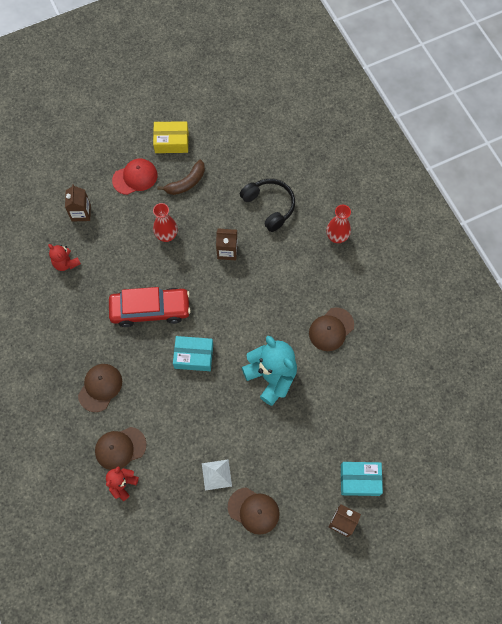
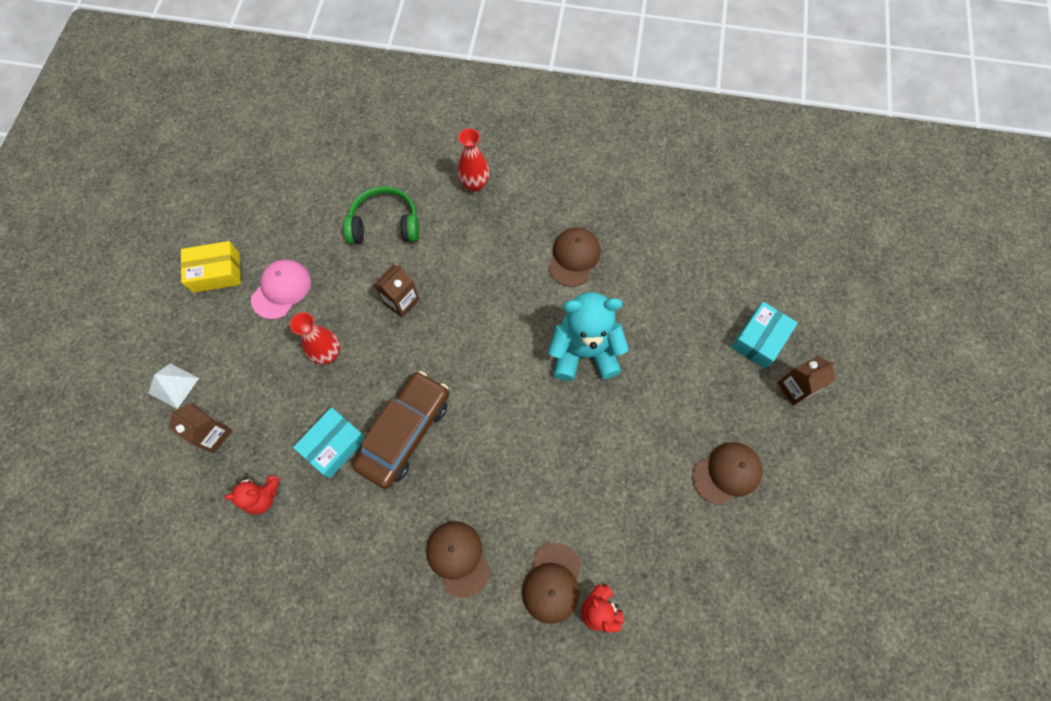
camera: 55 degrees left, 0 degrees up
red car [109,287,191,327] -> brown car [352,371,449,489]
red cap [112,158,158,195] -> none
yellow box [153,121,188,153] -> yellow box turned 45 degrees clockwise [181,241,241,293]
brown banana [157,160,205,195] -> pink cap [251,260,311,319]
turquoise box [173,336,213,371] -> turquoise box moved to [293,407,365,478]
white pyramid [202,460,232,491] -> white pyramid moved to [148,363,199,409]
black headphones [240,179,295,232] -> green headphones [343,186,419,244]
brown cap [309,307,354,351] -> brown cap turned 150 degrees counterclockwise [548,227,600,287]

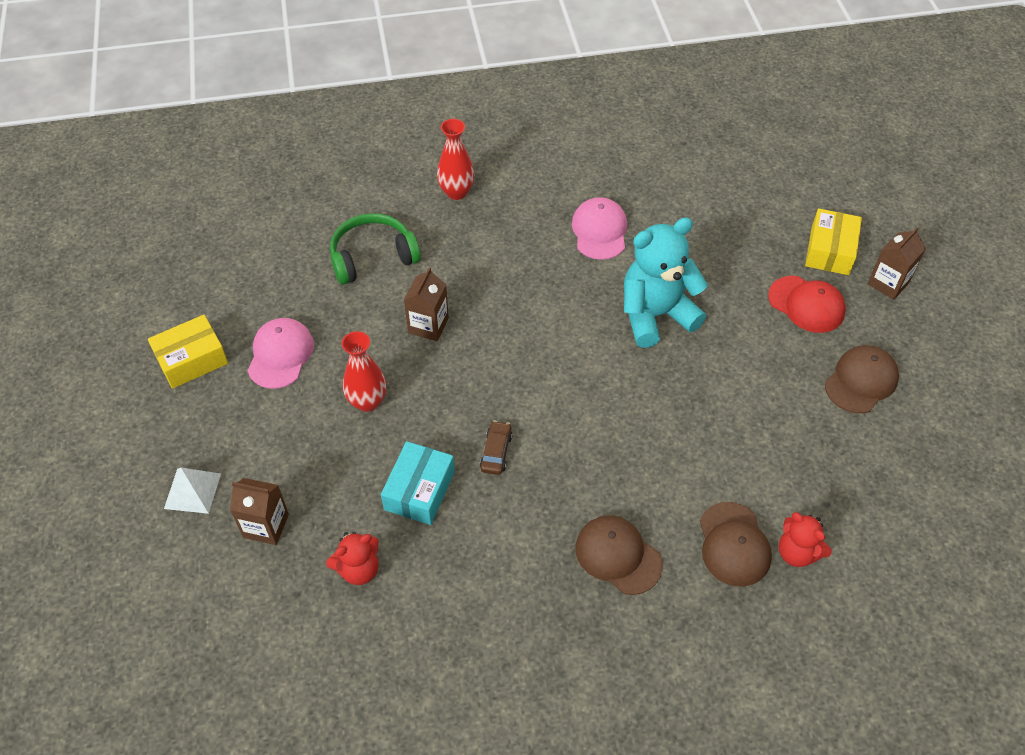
camera: 20 degrees left, 15 degrees down
brown car [352,371,449,489] -> brown car [480,421,512,475], size x0.41
brown cap [548,227,600,287] -> pink cap [572,197,627,260]
turquoise box [731,302,798,369] -> yellow box [805,208,862,275]
none -> red cap [768,276,846,333]

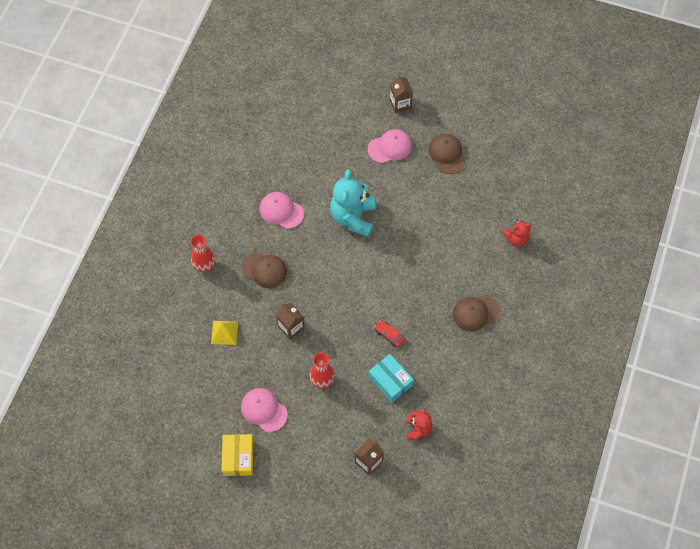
camera: 60 degrees left, 10 degrees up
white pyramid [164,468,221,514] -> none
green headphones [330,213,421,285] -> yellow pyramid [211,321,238,345]
brown car [480,421,512,475] -> red car [374,320,405,347]
brown cap [700,502,772,586] -> brown cap moved to [241,252,287,288]
red cap [768,276,846,333] -> pink cap [368,129,412,163]
yellow box [805,208,862,275] -> none

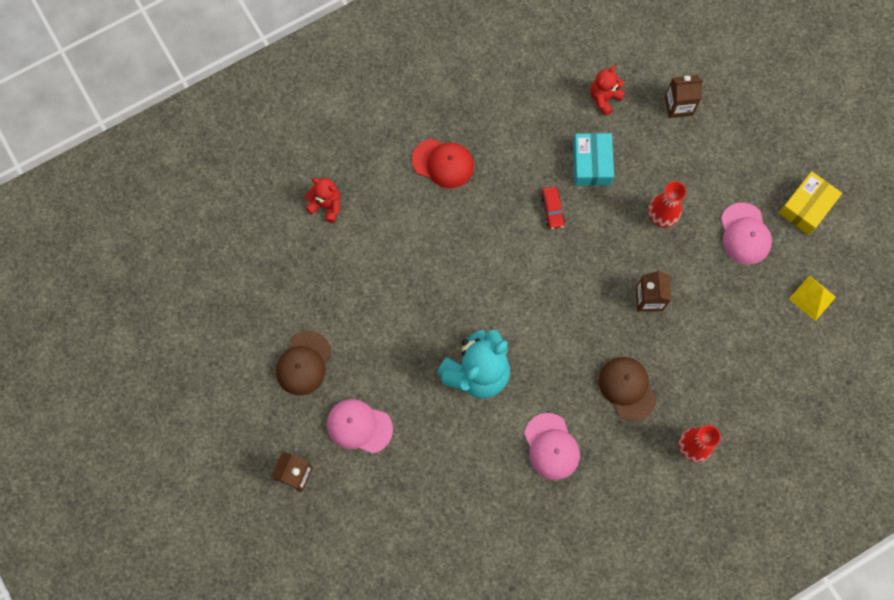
camera: 140 degrees left, 10 degrees up
yellow pyramid [211,321,238,345] -> yellow pyramid moved to [789,275,836,321]
brown cap [453,295,500,332] -> red cap [412,139,474,188]

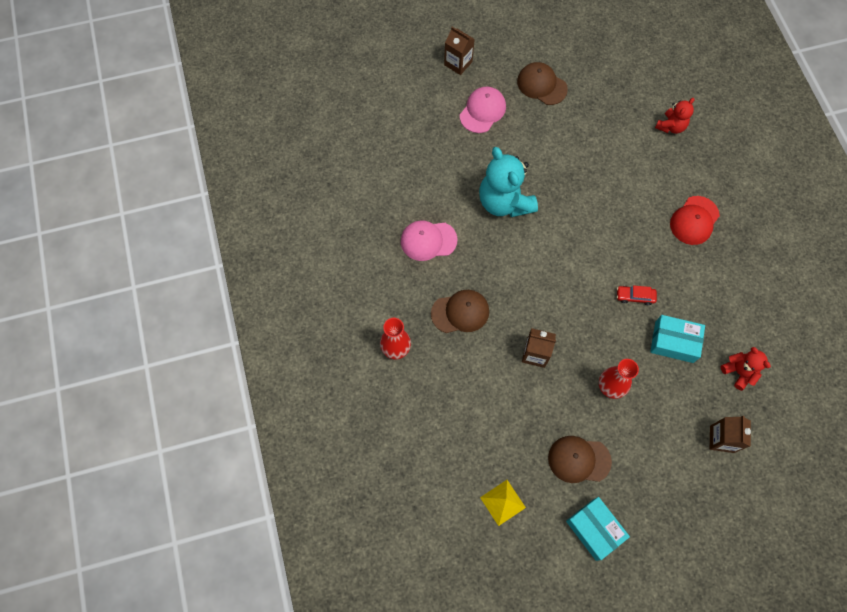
camera: 105 degrees right, 5 degrees down
pink cap [721,203,772,265] -> brown cap [548,436,612,483]
yellow box [779,171,842,235] -> turquoise box [566,497,630,561]

